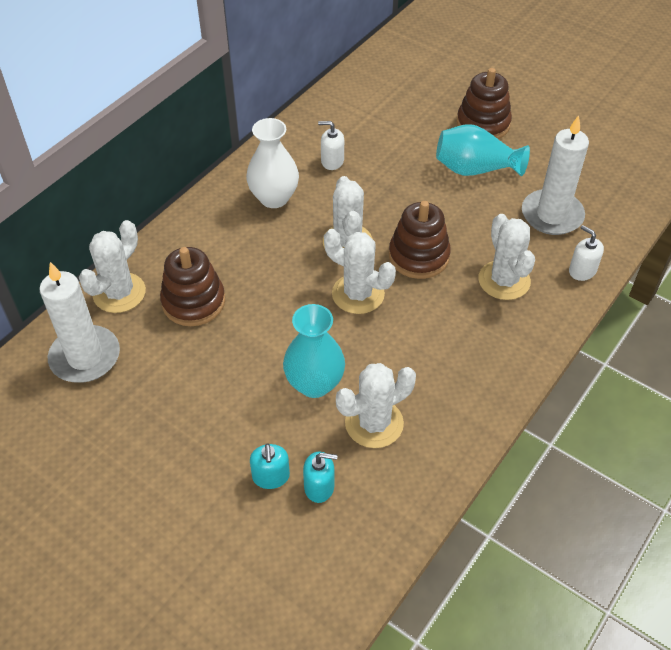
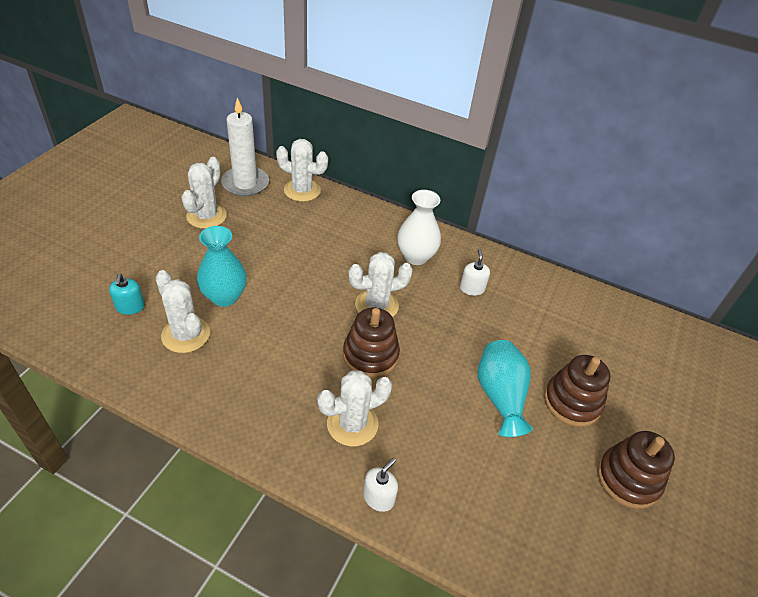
camera: 75 degrees right, 5 degrees down
brown stacking toy [160,247,225,326] -> brown stacking toy moved to [597,431,675,509]
turquoise soap dispenser [250,443,290,489] -> none
white cactus [324,229,396,314] -> white cactus moved to [181,157,227,229]
white candle [522,115,589,235] -> none

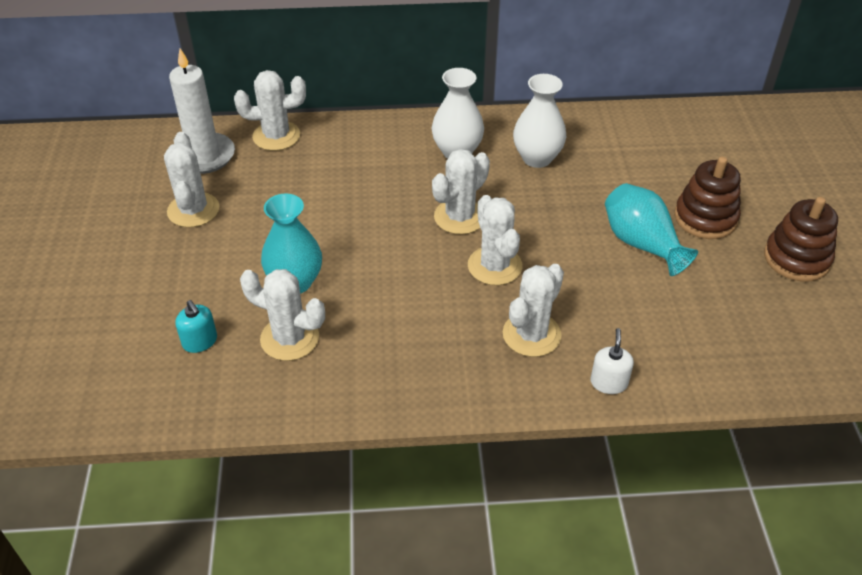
camera: 25 degrees left, 0 degrees up
brown stacking toy [343,308,400,378] -> white cactus [468,195,522,285]
white soap dispenser [460,249,490,296] -> white vase [513,74,566,168]

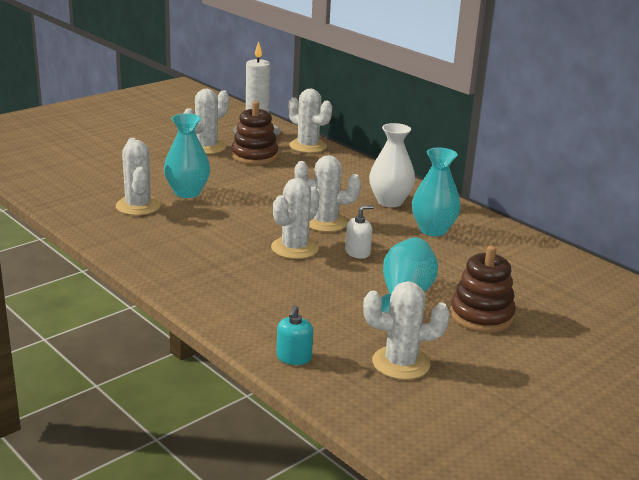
camera: 50 degrees right, 20 degrees down
turquoise soap dispenser [175,300,217,353] -> turquoise soap dispenser moved to [276,305,313,365]
white cactus [503,264,564,357] -> white cactus moved to [363,281,450,380]
white vase [513,74,566,168] -> turquoise vase [412,148,461,236]
white soap dispenser [590,328,634,394] -> white soap dispenser moved to [345,205,374,259]
brown stacking toy [764,197,838,282] -> brown stacking toy moved to [232,101,279,165]

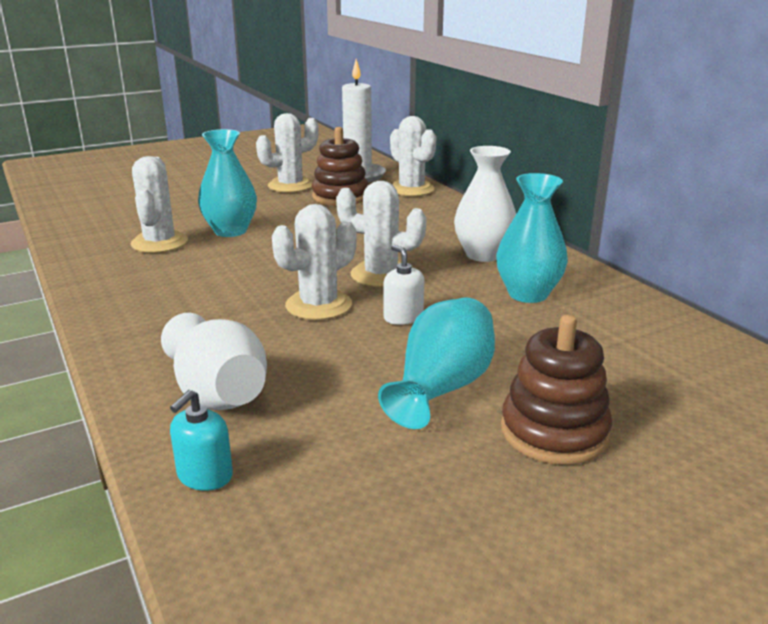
camera: 15 degrees right, 0 degrees up
white soap dispenser [345,205,374,259] -> white soap dispenser turned 105 degrees counterclockwise [383,245,424,325]
white cactus [363,281,450,380] -> none
none -> white vase [161,313,267,410]

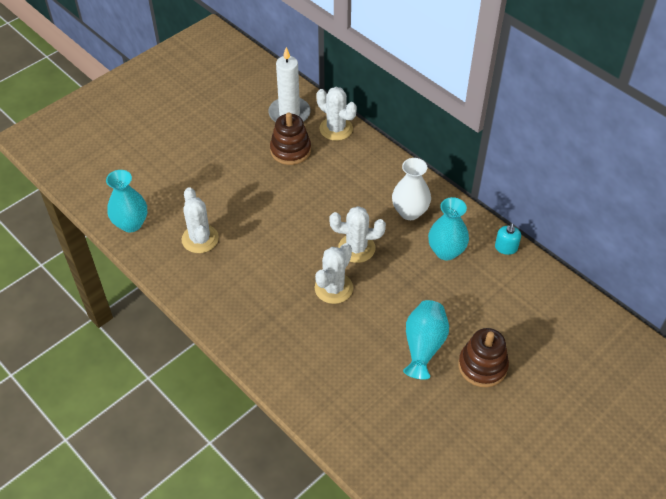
camera: 15 degrees left, 25 degrees up
white vase [161,313,267,410] -> none
turquoise soap dispenser [170,390,233,491] -> turquoise soap dispenser moved to [495,223,521,255]
turquoise vase [198,129,257,237] -> turquoise vase moved to [106,170,147,232]
white cactus [256,113,319,193] -> none
white soap dispenser [383,245,424,325] -> none

